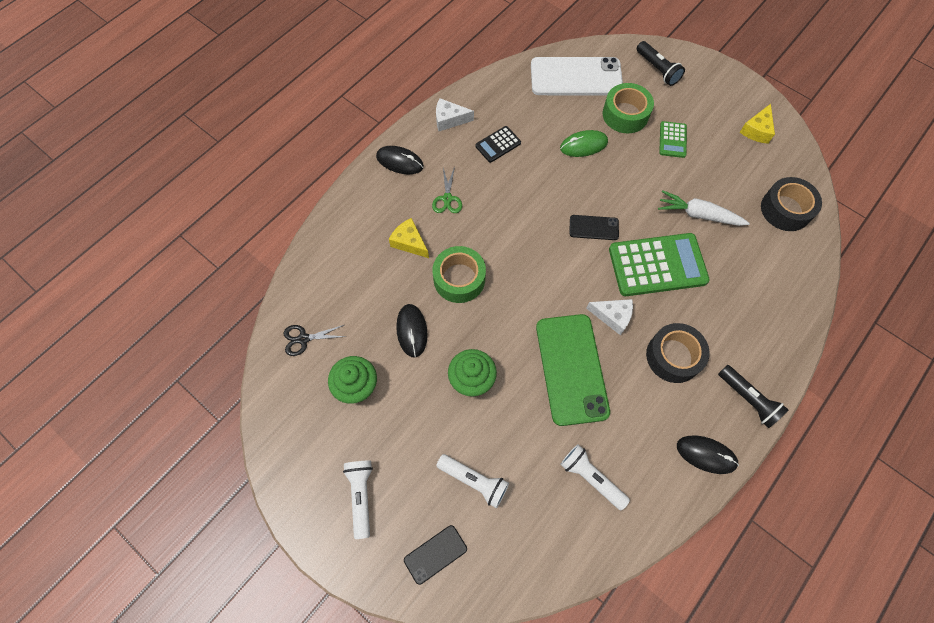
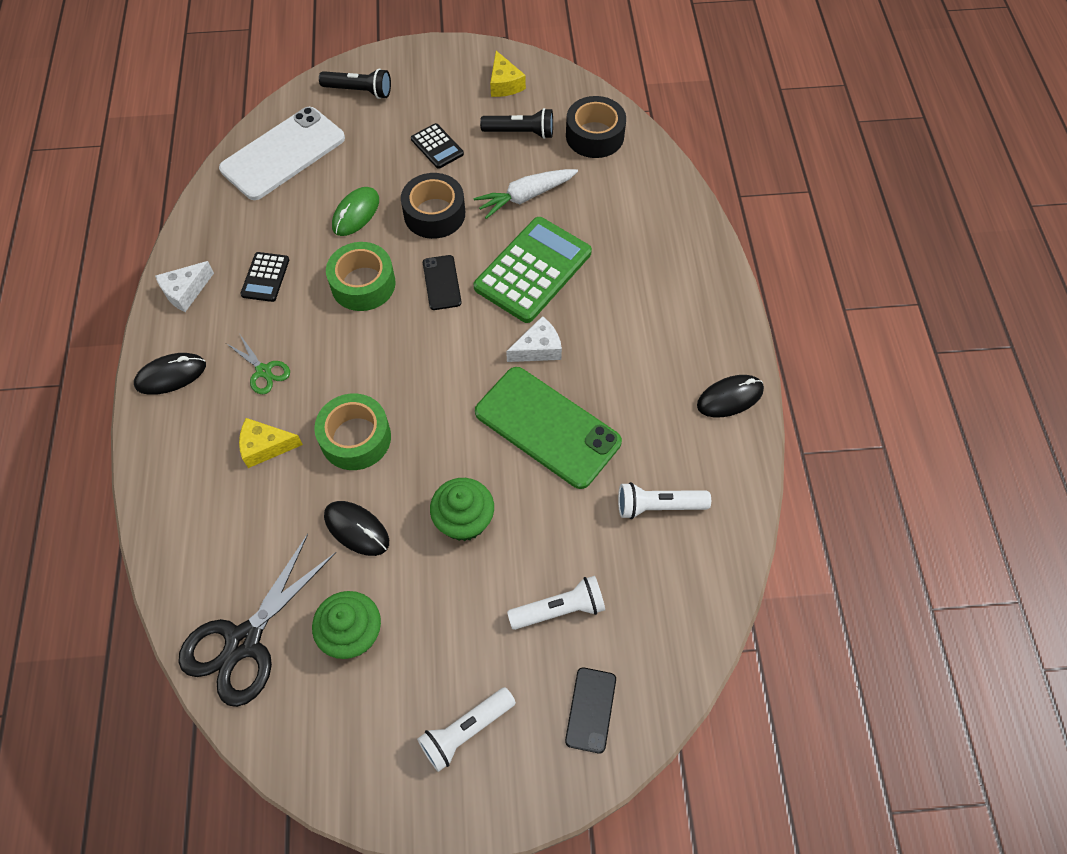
camera: 45 degrees left, 5 degrees down
black scissors [284,325,346,356] -> black scissors [178,534,336,707], size x2.01
white flashlight [343,460,373,539] -> white flashlight turned 75 degrees counterclockwise [417,687,516,772]
black phone [569,215,619,240] -> black phone turned 60 degrees counterclockwise [423,255,462,310]
green tape [603,83,654,133] -> green tape moved to [326,242,396,311]
black tape [646,323,710,383] -> black tape moved to [401,173,465,239]
green calculator [659,121,687,158] -> black calculator [411,123,464,169]
black flashlight [718,365,788,428] -> black flashlight moved to [480,108,553,139]

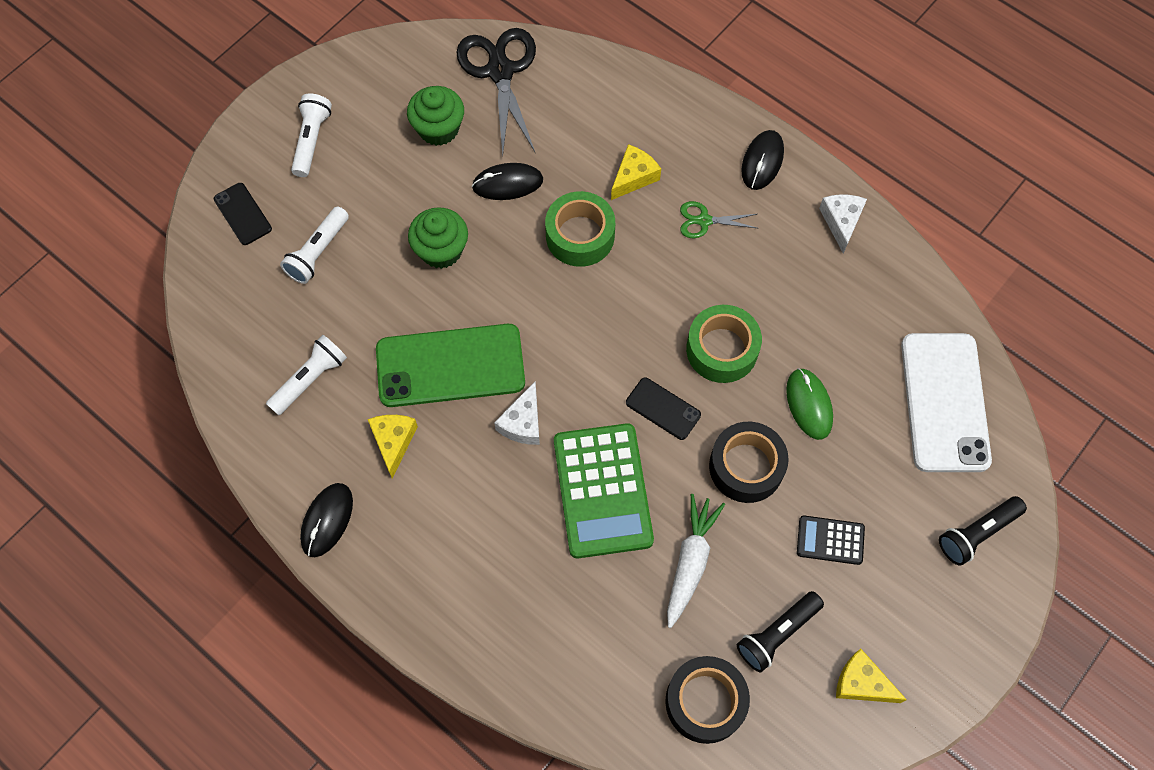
camera: 135 degrees right, 5 degrees up
black calculator [240,252,289,302] -> none
none -> yellow cheese [368,415,418,479]

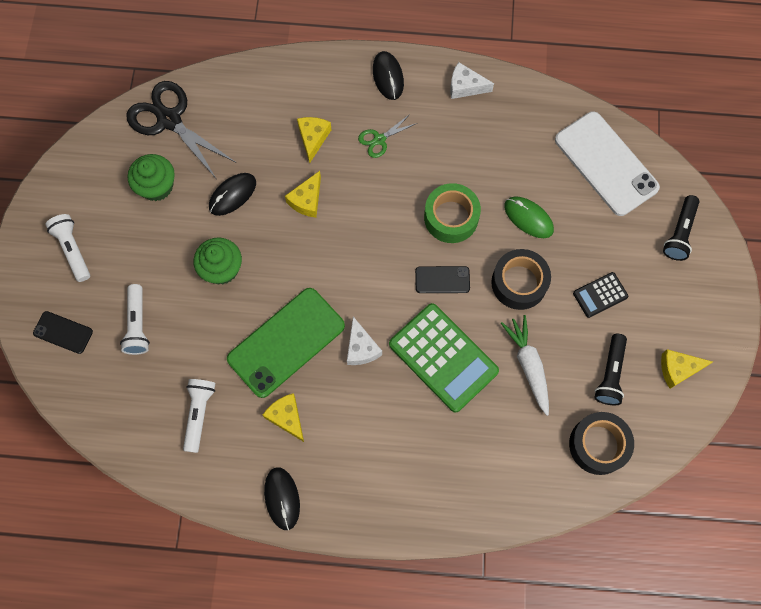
camera: 35 degrees left, 5 degrees up
green tape [545,191,615,267] -> yellow cheese [285,171,321,218]
white cheese [819,194,867,254] -> white cheese turned 45 degrees counterclockwise [450,62,494,99]

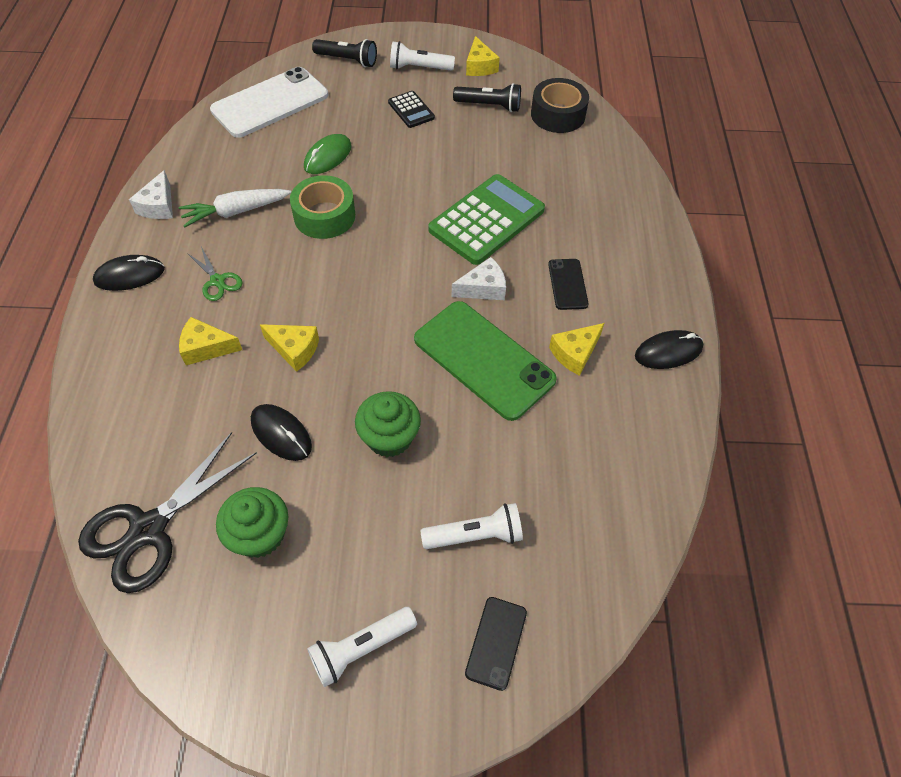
camera: 95 degrees left, 15 degrees down
white flashlight [183,379,215,453] -> white flashlight moved to [390,41,455,71]
black phone [415,266,470,293] -> black phone moved to [548,259,589,310]
black tape [491,249,551,310] -> none
white carrot [501,315,549,416] -> white carrot moved to [178,189,291,228]

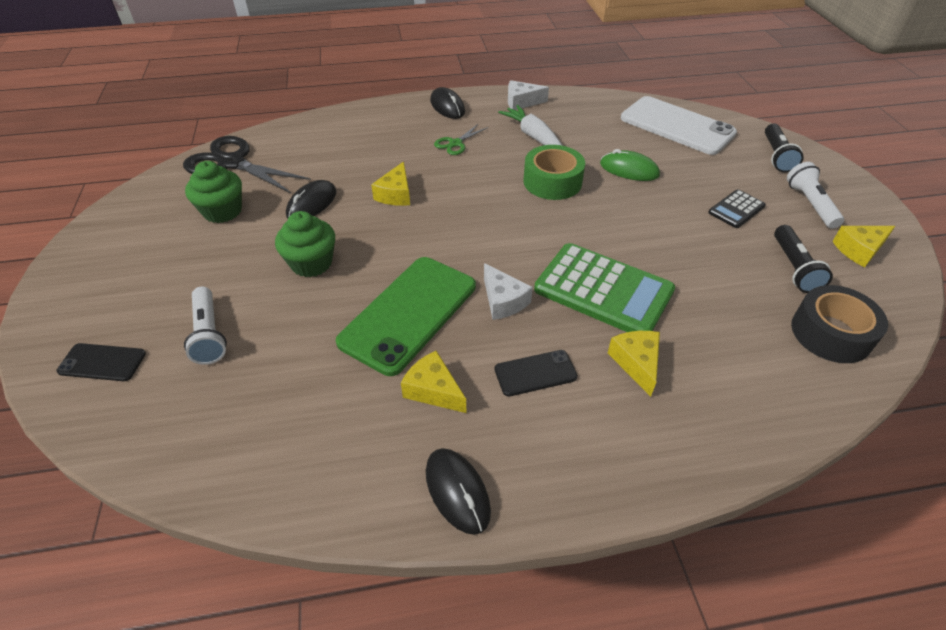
camera: 80 degrees right, 10 degrees down
yellow cheese [179,317,242,365] -> yellow cheese moved to [608,331,660,397]
white flashlight [307,607,417,688] -> none

